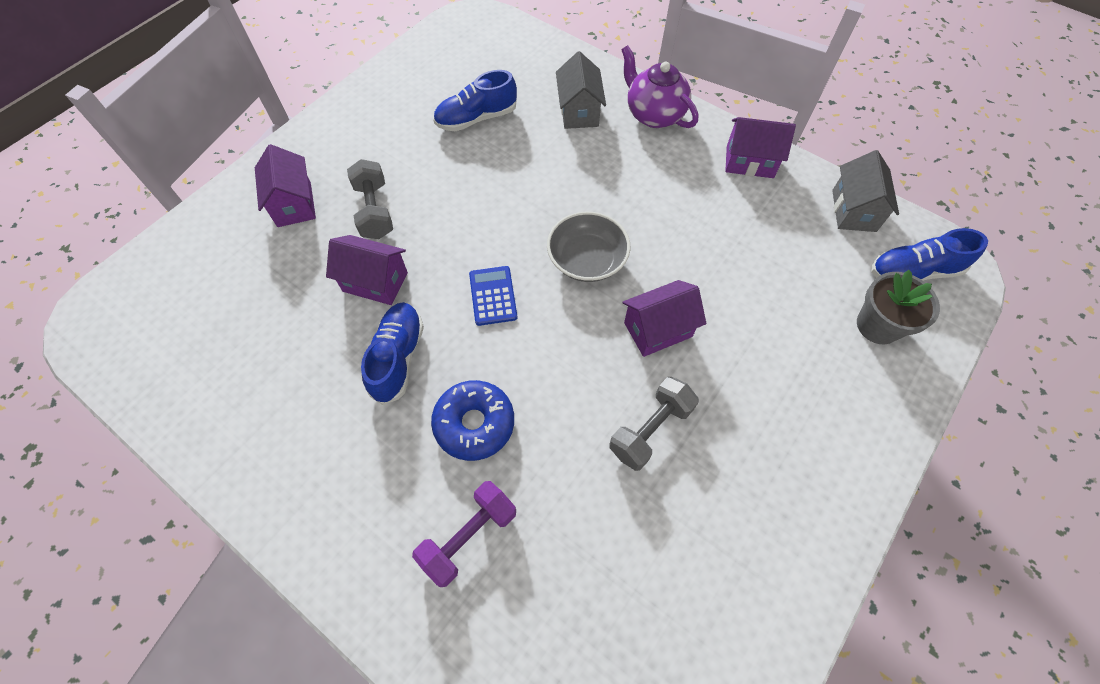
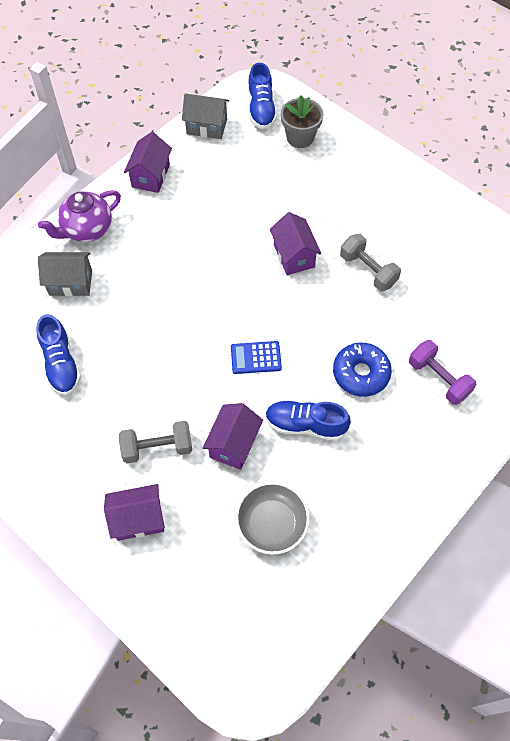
camera: 85 degrees left, 0 degrees up
grey bowl [547,212,631,282] -> grey bowl moved to [235,482,310,555]

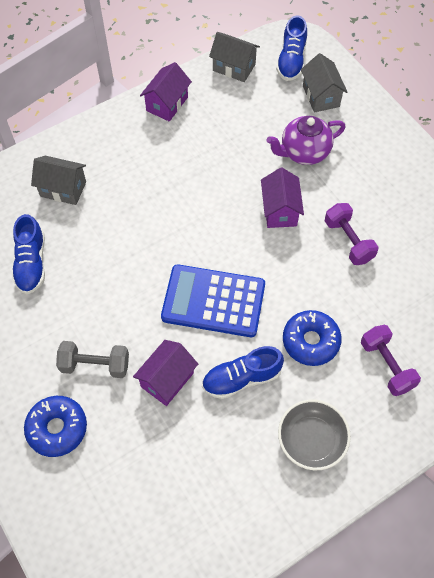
camera: 15 degrees right, 0 degrees up
purple teapot [38,190,121,242] -> purple teapot moved to [267,116,345,165]
purple house [104,484,165,541] -> blue donut [24,396,87,457]
blue calculator [231,341,282,374] -> blue calculator [161,264,265,337], size x1.98
grey bowl [235,482,310,555] -> grey bowl moved to [278,399,351,470]
blue shoe [265,400,351,441] -> blue shoe turned 45 degrees counterclockwise [202,346,284,399]
grey flower pot [281,95,324,148] -> grey house [301,53,347,113]
grey dumbbell [340,234,401,291] -> purple dumbbell [325,203,379,265]

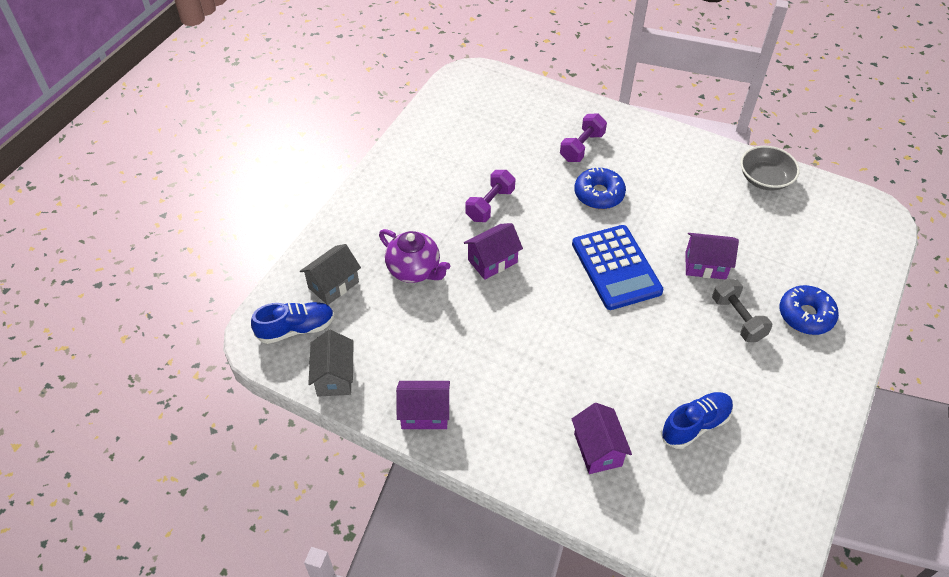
camera: 120 degrees left, 10 degrees down
grey house [31,156,86,205] -> purple house [572,403,632,474]
blue shoe [202,346,284,399] -> none
grey bowl [278,399,351,470] -> grey bowl moved to [740,146,800,191]

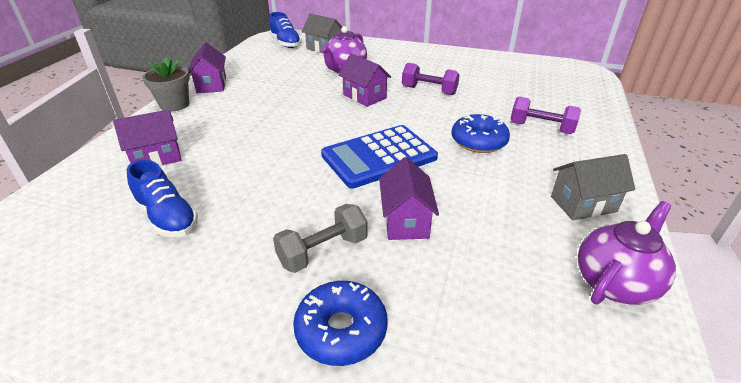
camera: 80 degrees right, 15 degrees down
grey house [308,330,354,397] -> grey house moved to [551,154,635,220]
grey bowl [740,146,800,191] -> purple teapot [578,201,676,305]
none -> grey flower pot [142,57,190,112]

